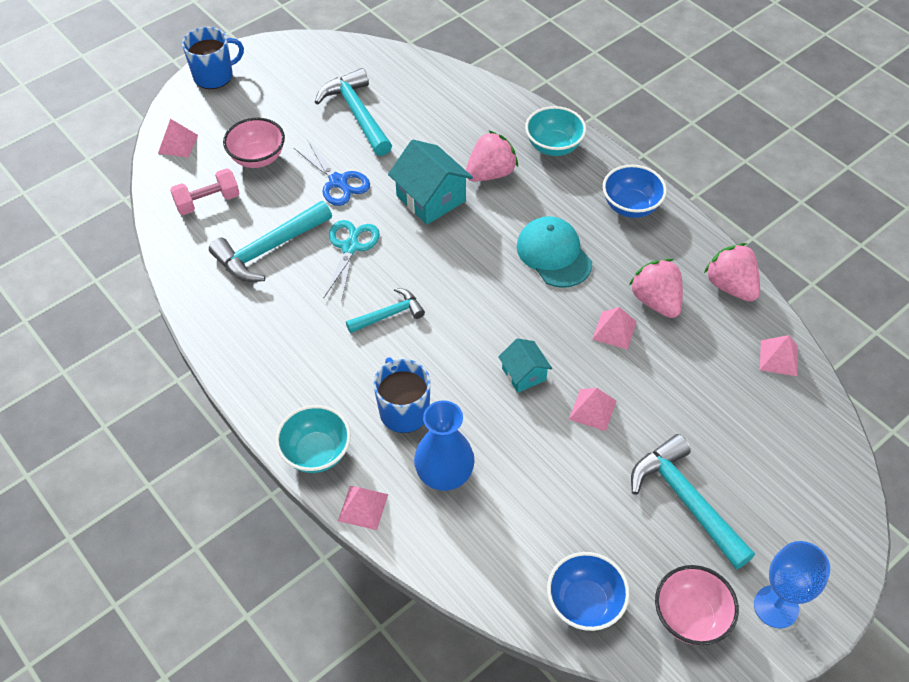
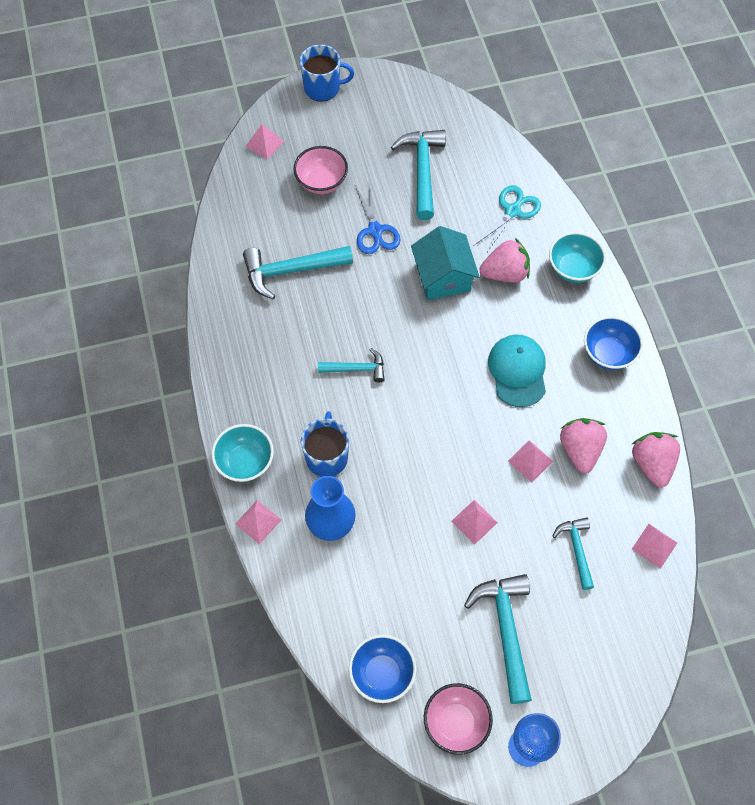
camera: 25 degrees right, 10 degrees up
pink dumbbell [170,168,240,215] -> none
turquoise scissors [323,220,380,302] -> turquoise scissors moved to [474,185,541,254]
turquoise house [498,338,552,393] -> none
none -> turquoise hammer [553,517,594,590]

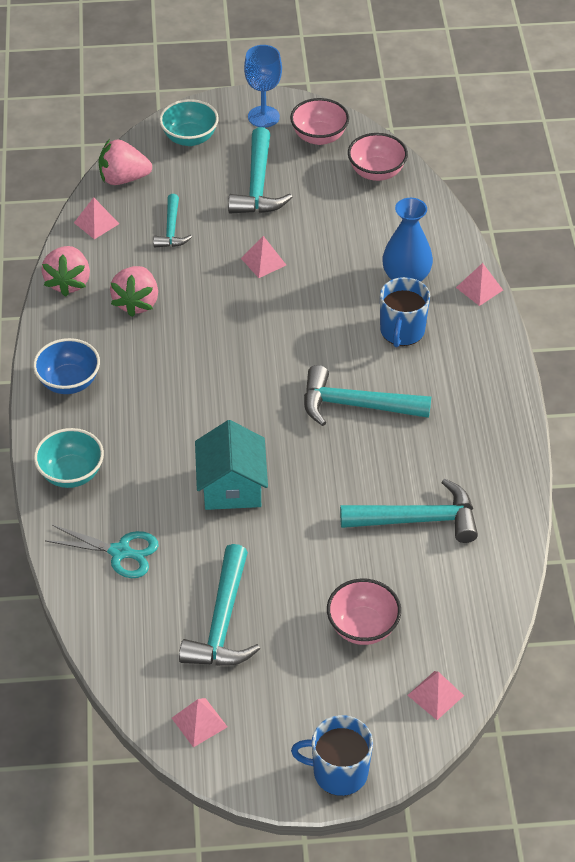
camera: 170 degrees left, 15 degrees down
turquoise bowl [211,424,274,482] -> turquoise bowl moved to [159,99,219,146]
turquoise hammer [318,348,385,382] -> turquoise hammer [304,365,431,426], size x1.68
blue bowl [349,634,416,703] -> pink bowl [348,133,408,181]
blue scissors [355,183,401,254] -> none
turquoise scissors [474,185,541,254] -> turquoise scissors turned 120 degrees counterclockwise [45,525,159,578]
pink strawberry [480,238,530,282] -> pink strawberry moved to [98,139,152,185]
turquoise cap [488,335,546,407] -> none
pink pyramid [508,440,553,483] -> pink pyramid moved to [172,698,227,748]

